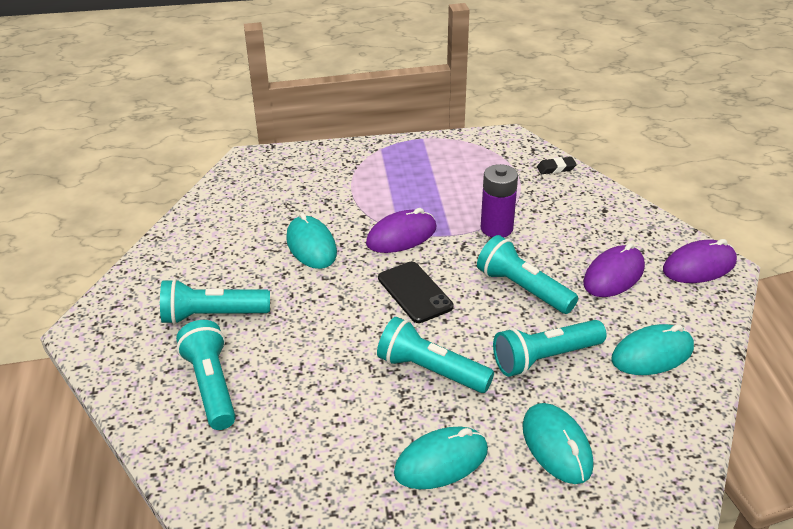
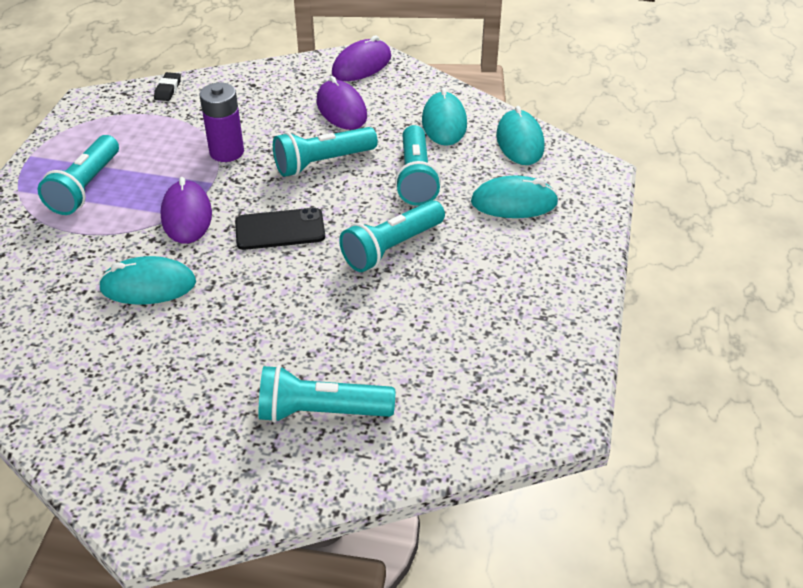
camera: 70 degrees left, 5 degrees up
turquoise flashlight [160,279,270,325] -> turquoise flashlight moved to [38,135,119,215]
turquoise mouse [394,427,488,489] -> turquoise mouse moved to [496,106,545,165]
purple mouse [663,239,737,283] -> purple mouse turned 45 degrees clockwise [332,35,391,81]

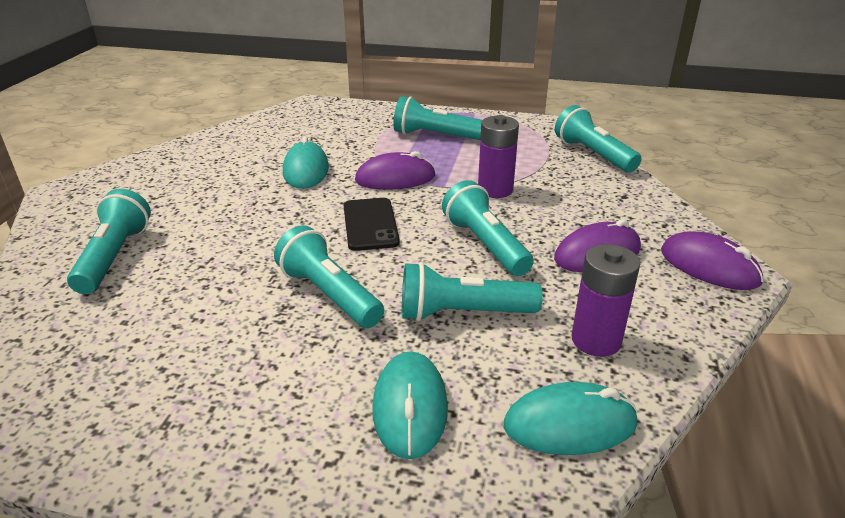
camera: 90 degrees right, 10 degrees down
black eraser [154,72,181,101] -> turquoise flashlight [555,105,642,173]
turquoise mouse [422,88,467,146] -> purple battery [572,244,640,357]

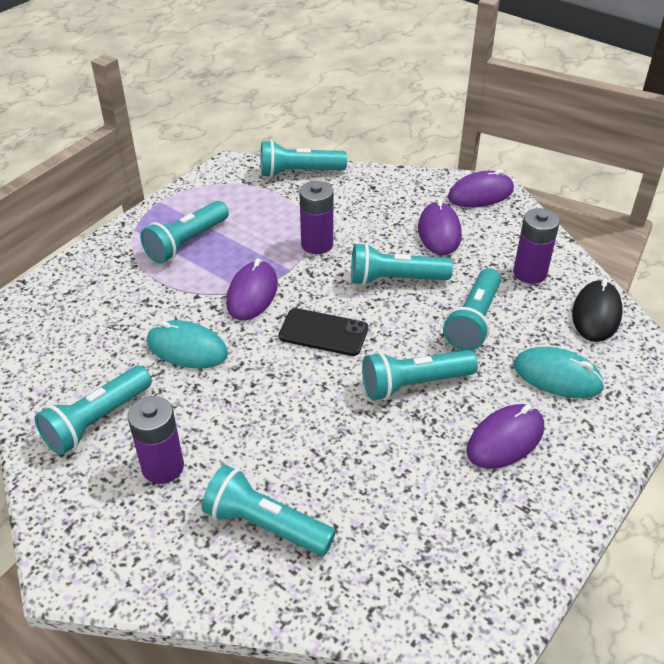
camera: 65 degrees left, 10 degrees up
turquoise mouse [504,382,638,455] -> black mouse [572,278,623,342]
none -> turquoise flashlight [35,366,152,455]
none -> purple battery [127,396,184,484]
none -> purple mouse [466,404,544,469]

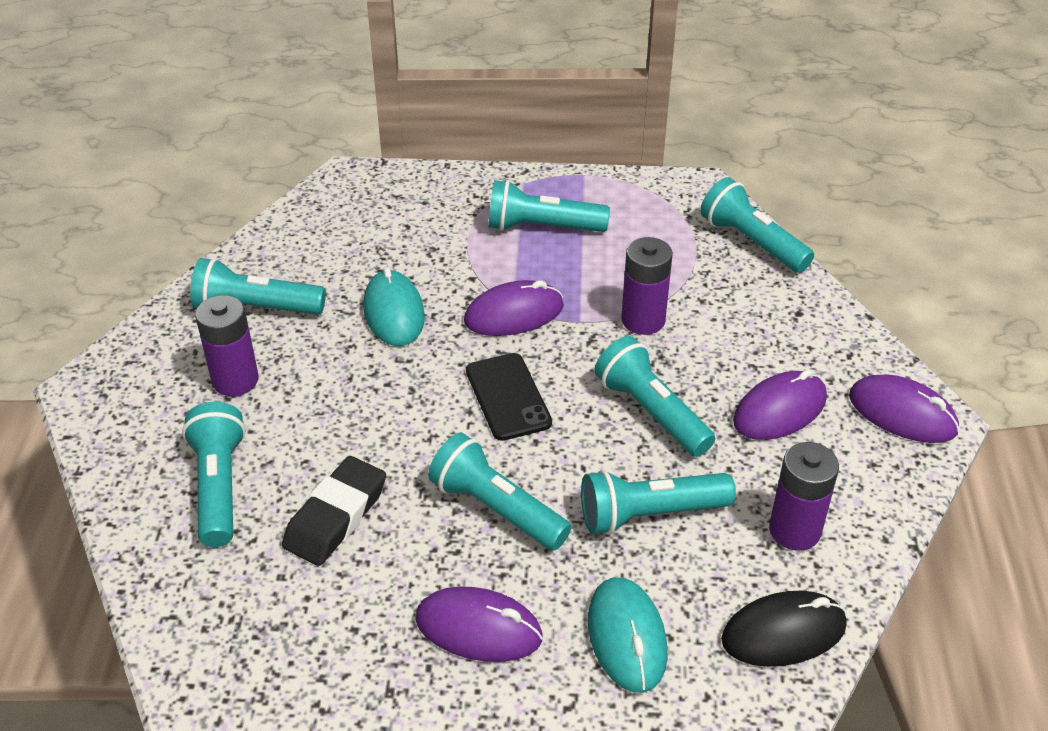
camera: 55 degrees right, 0 degrees up
none -> black eraser [282,456,386,566]

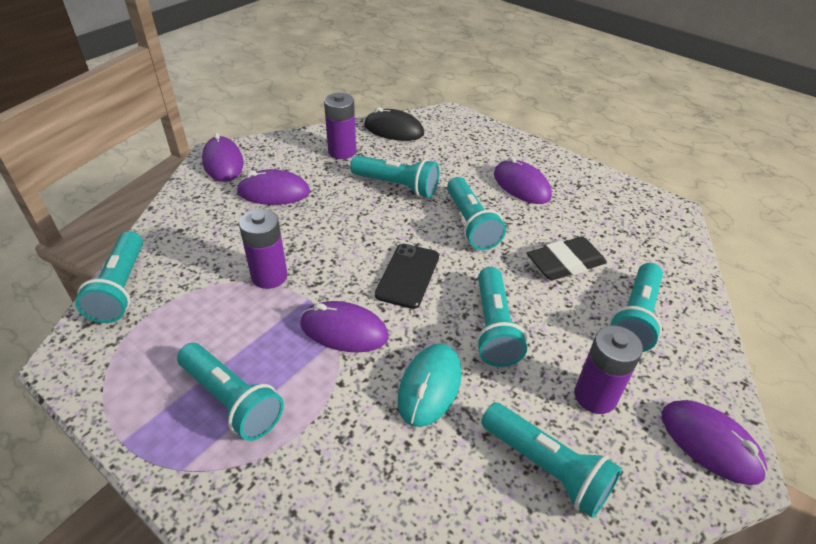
camera: 145 degrees left, 0 degrees up
turquoise mouse [588,577,668,693] -> none
turquoise flashlight [594,336,715,457] -> turquoise flashlight moved to [476,267,527,367]
none -> purple mouse [661,400,768,485]

